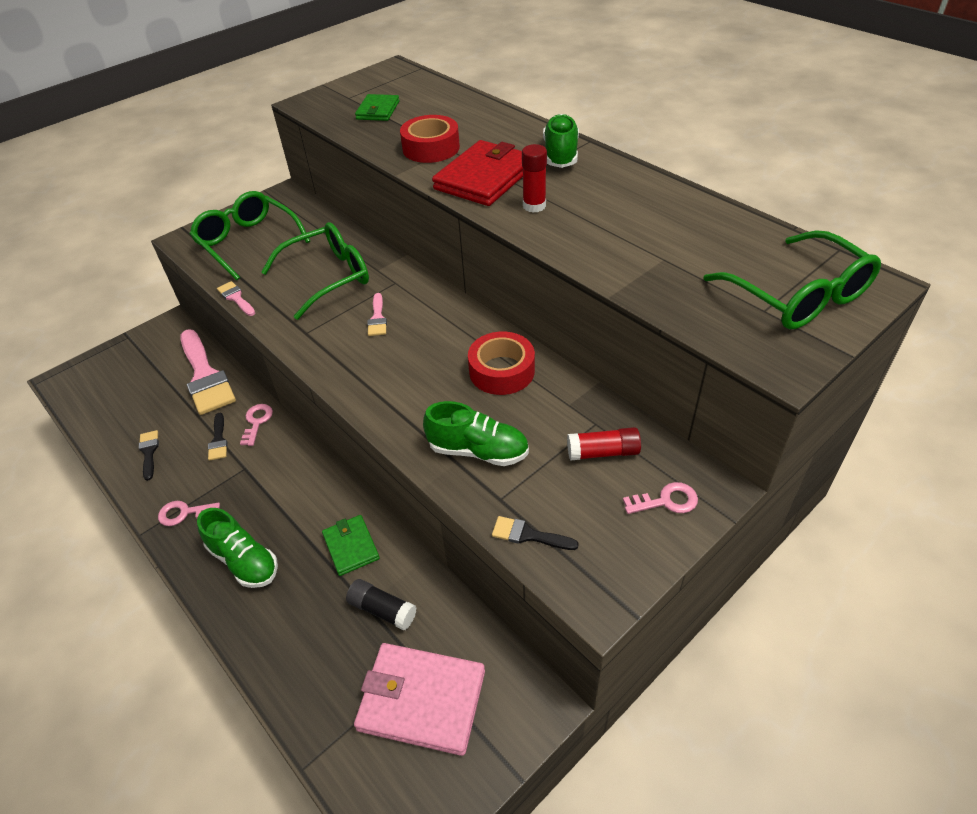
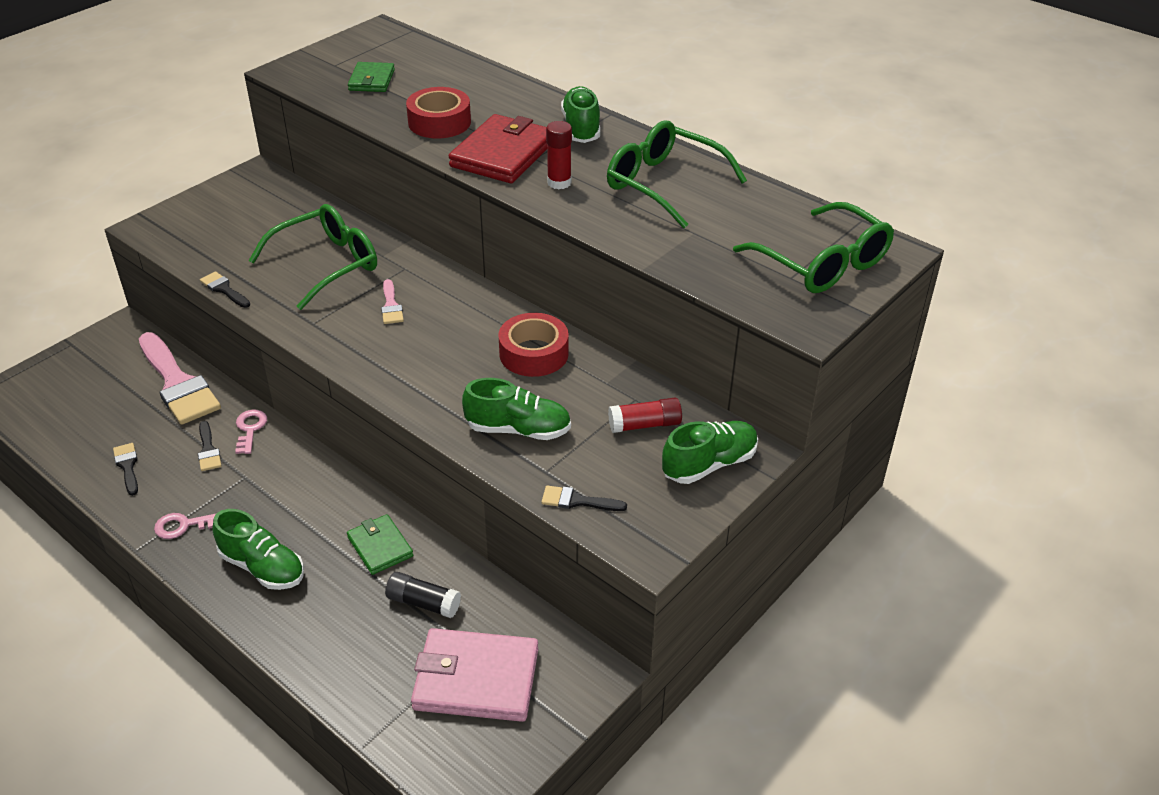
camera: 10 degrees left, 5 degrees down
green glasses [190,191,310,280] -> green glasses moved to [607,121,747,228]
pink brush [217,281,255,316] -> black brush [200,271,250,308]
pink key [623,482,698,514] -> green shoe [662,421,758,484]

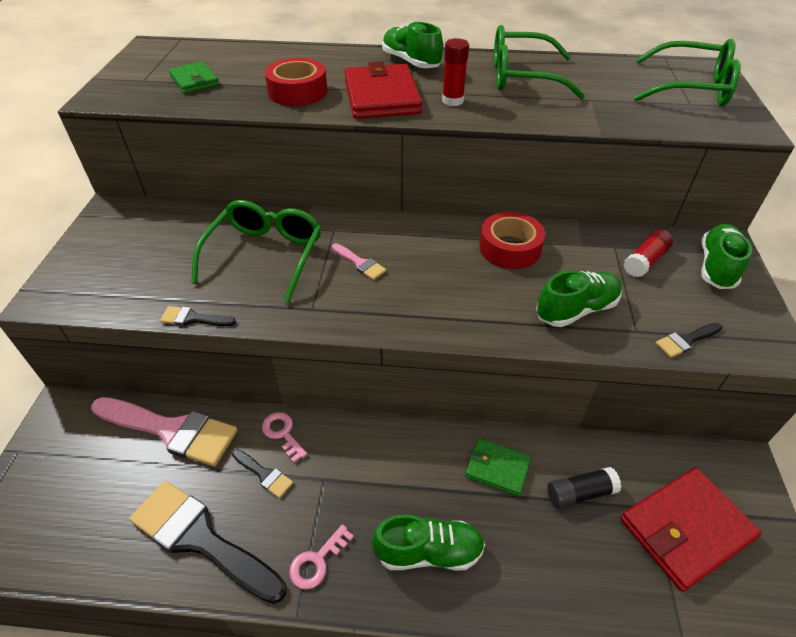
camera: 35 degrees left, 5 degrees up
black brush [113,443,138,496] -> black brush [129,481,287,604], size x2.25
pink wallet [411,628,538,722] -> red wallet [620,467,762,592]

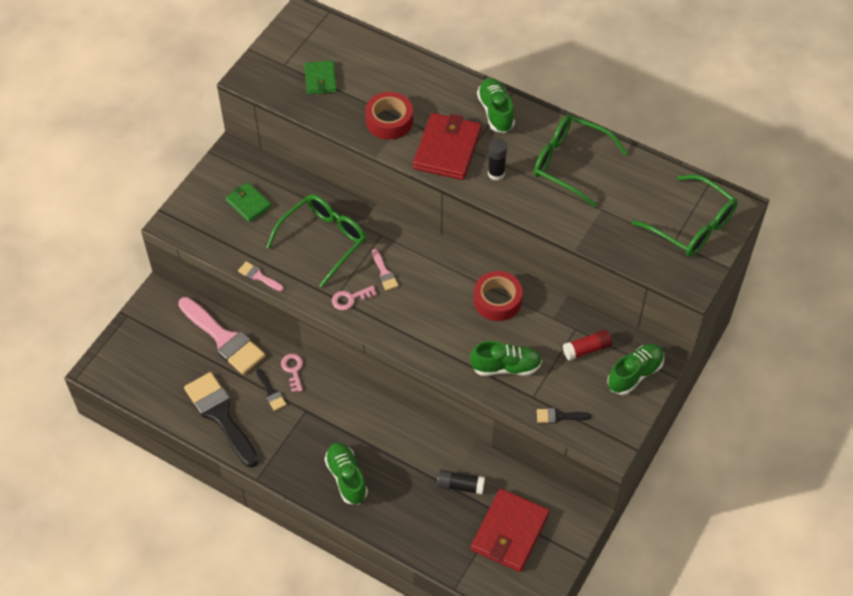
camera: 25 degrees right, 10 degrees up
black brush [160,306,236,326] -> pink brush [238,261,284,292]
pink key [289,524,354,590] -> pink key moved to [332,286,377,310]
green shoe [372,514,485,571] -> green shoe turned 135 degrees counterclockwise [325,443,368,504]
red glue stick [442,38,469,106] -> black glue stick [488,139,507,180]
green wallet [465,438,531,496] -> green wallet moved to [226,182,272,222]
red wallet [620,467,762,592] -> red wallet turned 60 degrees counterclockwise [471,489,549,572]

